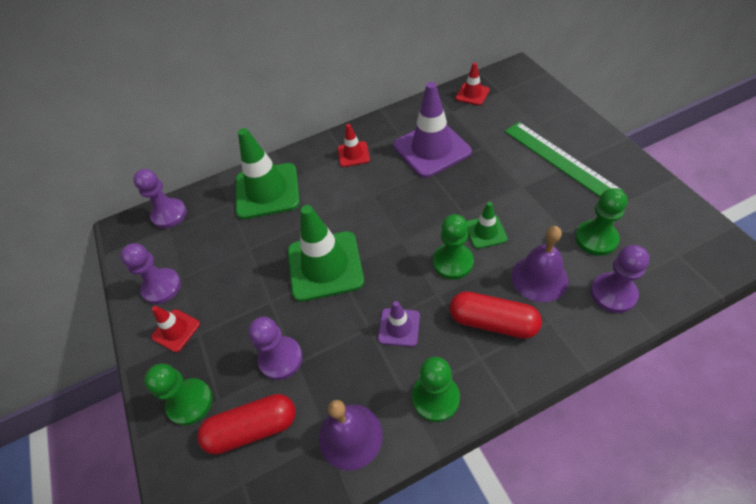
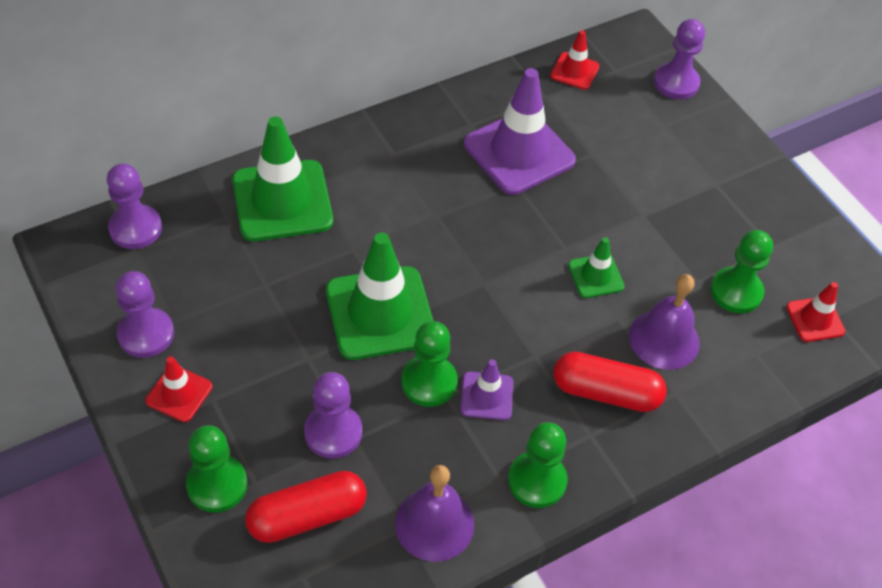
camera: 15 degrees left, 0 degrees up
red traffic cone [338,124,370,167] -> red traffic cone moved to [786,282,845,342]
green pawn [433,214,474,279] -> green pawn moved to [401,321,457,407]
green ruler [505,122,623,197] -> none
purple pawn [591,245,650,313] -> purple pawn moved to [654,19,705,99]

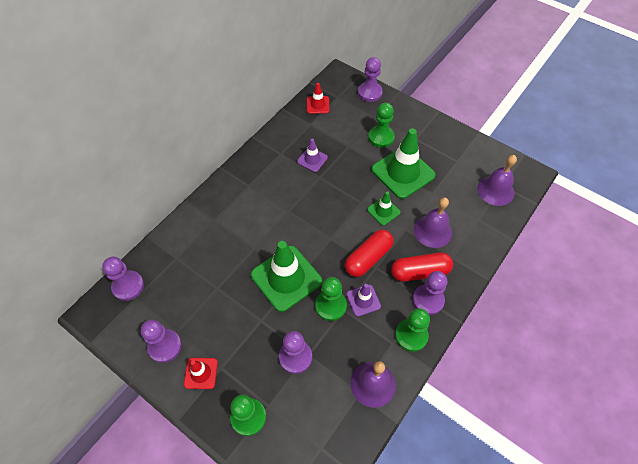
camera: 20 degrees left, 5 degrees up
green traffic cone [232,116,333,241] -> green traffic cone moved to [371,128,436,199]
red capsule [245,471,367,543] -> red capsule moved to [345,230,394,277]
purple traffic cone [464,68,576,195] -> purple traffic cone [297,138,328,172], size x0.50
green pawn [710,230,773,314] -> green pawn moved to [368,103,395,148]
red traffic cone [786,282,845,342] -> purple bell [478,155,517,206]
none -> purple pawn [413,271,448,315]

